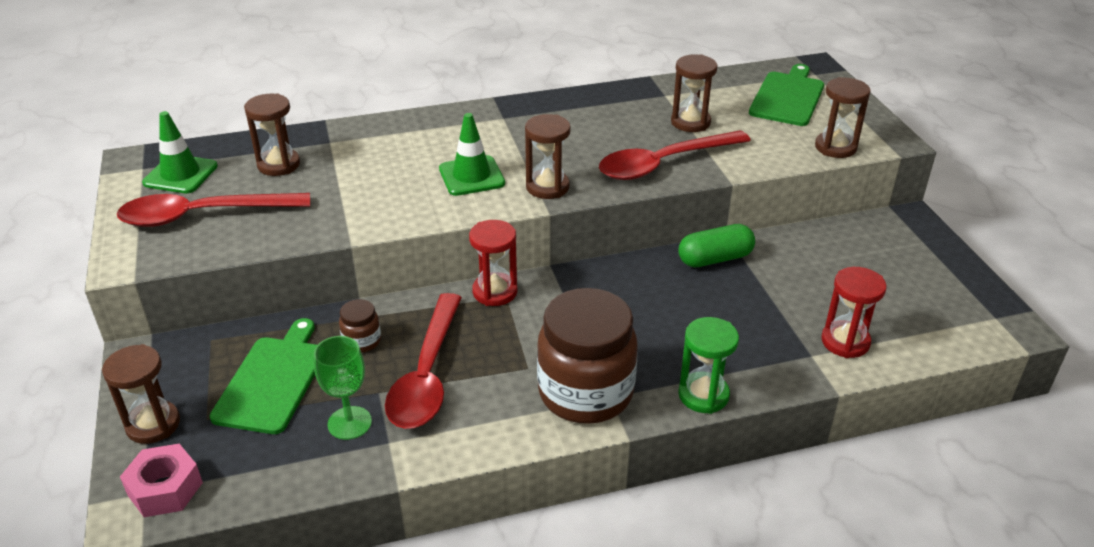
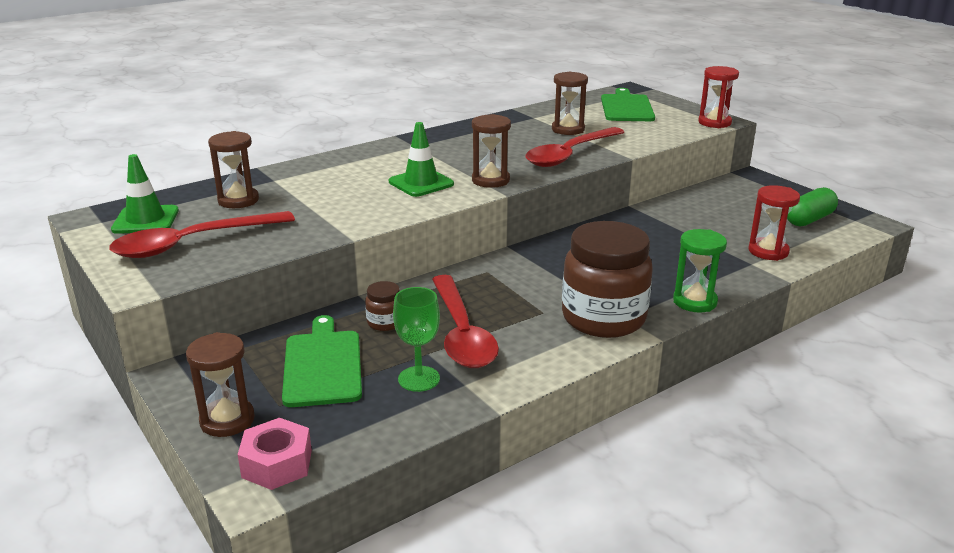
camera: 20 degrees left, 10 degrees down
red hourglass [469,220,518,306] -> red hourglass moved to [698,66,739,128]
green capsule [678,224,755,267] -> green capsule moved to [787,187,838,226]
brown hourglass [815,77,871,158] -> none

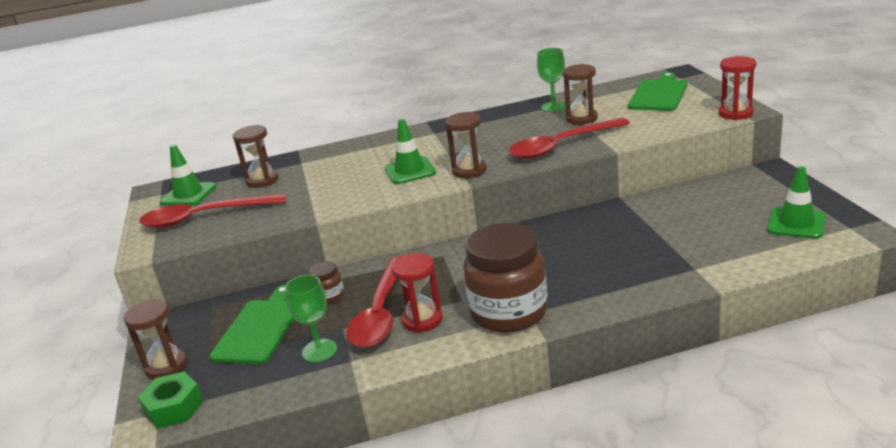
camera: 25 degrees right, 0 degrees up
pink nut [237,418,312,490] -> green nut [138,372,204,429]
green hourglass [673,229,727,312] -> none
red hourglass [749,185,800,261] -> red hourglass moved to [392,253,443,333]
green capsule [787,187,838,226] -> green traffic cone [767,166,826,239]
none -> green goblet [537,48,566,112]

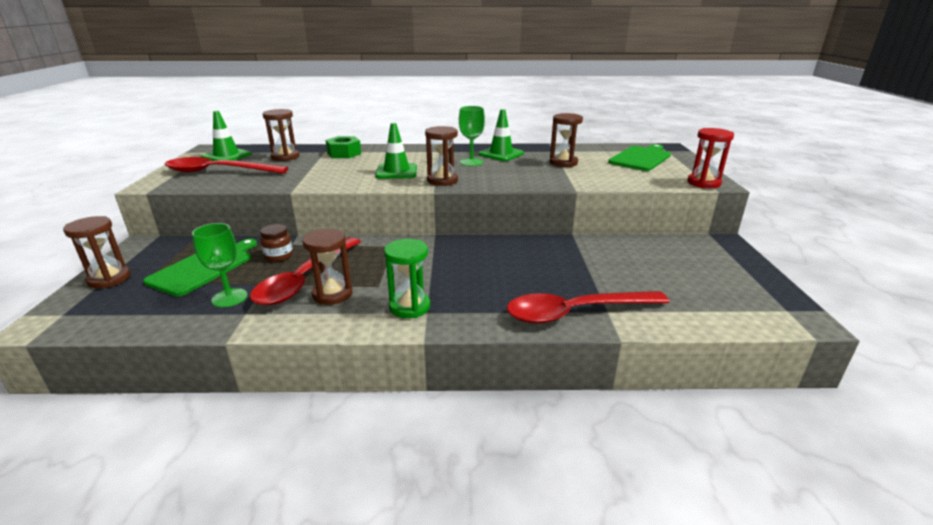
camera: 10 degrees right, 0 degrees up
green nut [138,372,204,429] -> green nut moved to [326,136,361,158]
red hourglass [392,253,443,333] -> brown hourglass [302,229,352,305]
brown jar [463,223,548,333] -> green hourglass [384,239,430,318]
red spoon [508,118,630,159] -> red spoon moved to [507,291,670,324]
green goblet [537,48,566,112] -> green goblet moved to [459,106,485,166]
green traffic cone [767,166,826,239] -> green traffic cone moved to [479,109,524,161]

